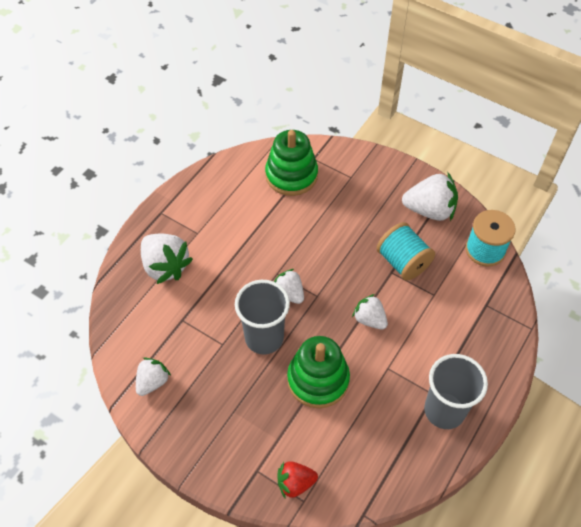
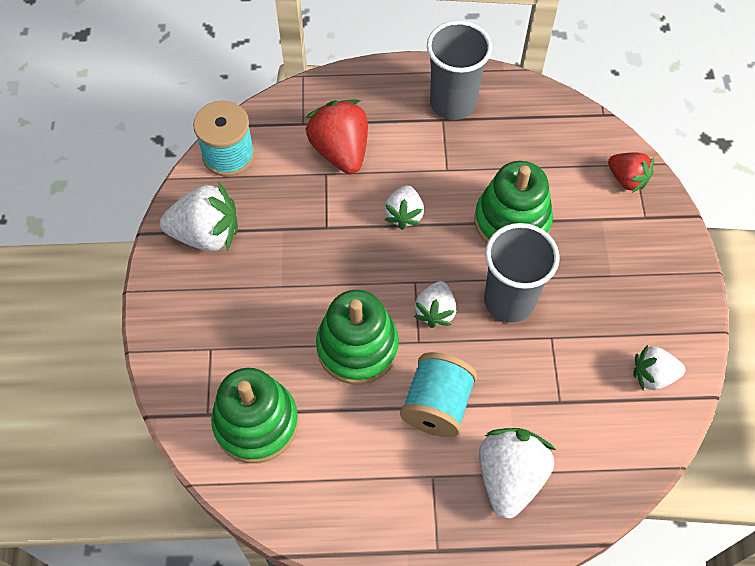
camera: 125 degrees left, 5 degrees up
turquoise spool [376,222,435,281] -> turquoise spool moved to [400,352,477,437]
white strawberry [402,173,458,221] -> white strawberry turned 120 degrees clockwise [160,182,238,251]
none -> red strawberry [305,99,368,174]
none -> green stacking toy [316,290,399,384]

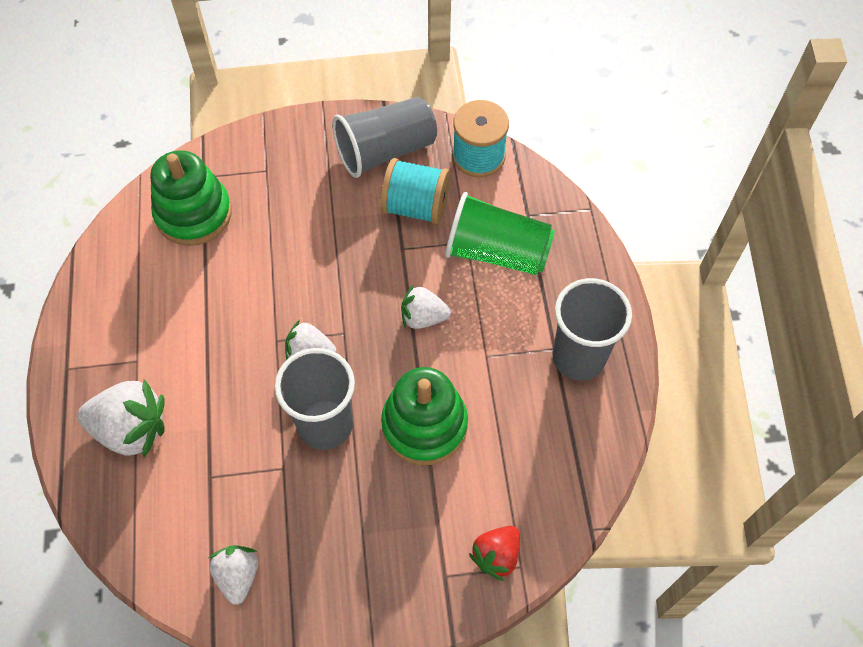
camera: 85 degrees right, 0 degrees up
white strawberry [160,182,238,251] -> grey cup [332,97,437,178]
red strawberry [305,99,368,174] -> green cup [445,192,555,275]
green stacking toy [316,290,399,384] -> none
turquoise spool [400,352,477,437] -> turquoise spool moved to [380,158,450,225]

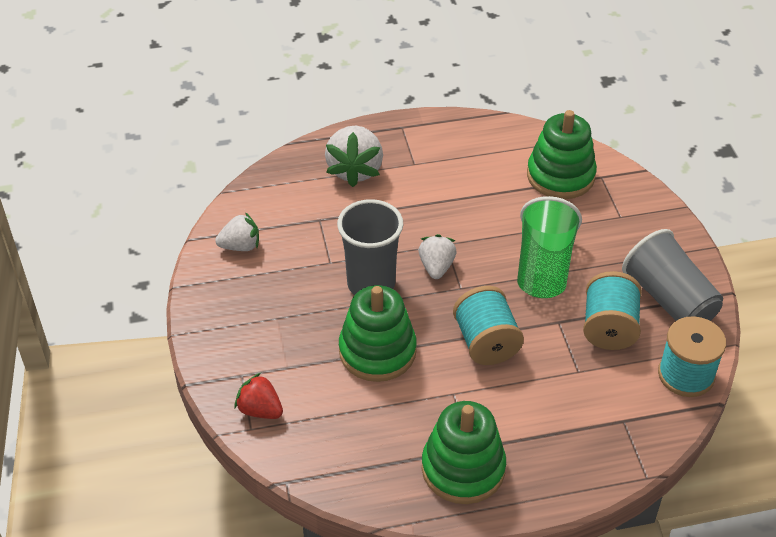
camera: 85 degrees right, 15 degrees down
white strawberry [401,284,451,329] -> turquoise spool [453,286,524,365]
green cup [445,192,555,275] -> green cup moved to [517,196,582,298]
grey cup [552,278,632,381] -> green stacking toy [422,401,506,504]

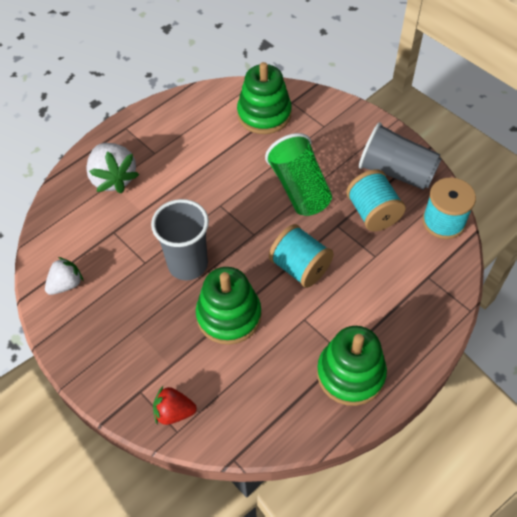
camera: 30 degrees left, 10 degrees up
white strawberry [418,234,456,279] -> none

